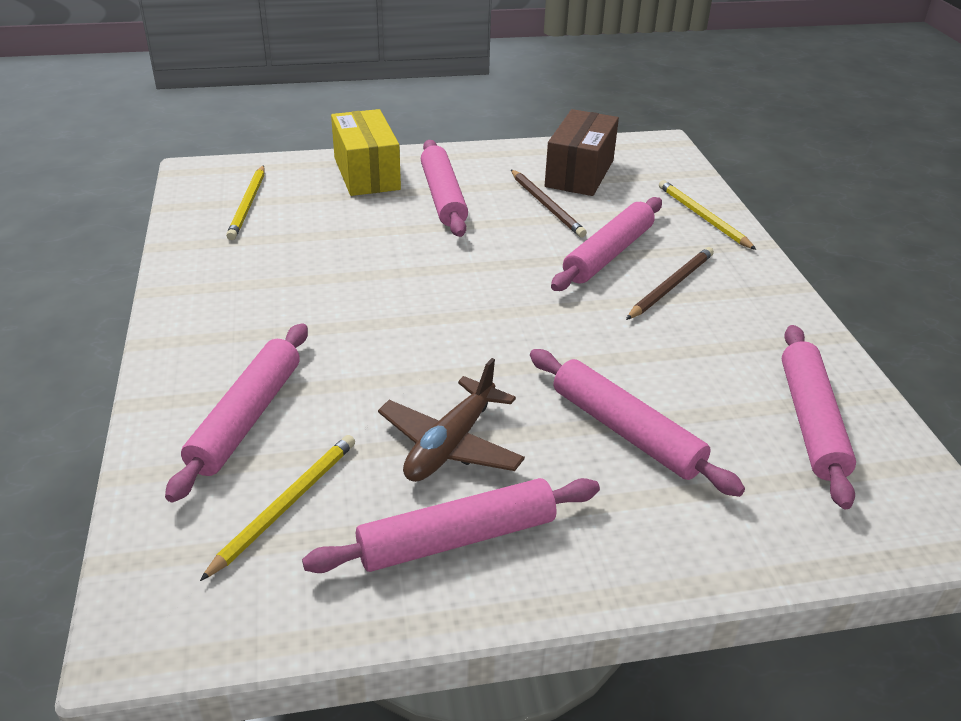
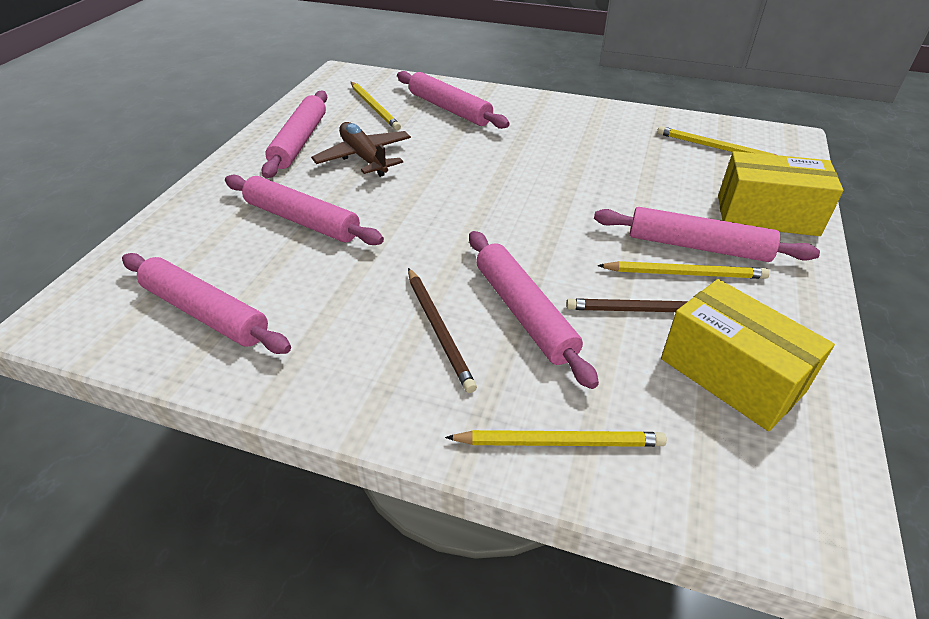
camera: 120 degrees right, 5 degrees up
pink rolling pin [530,349,745,497] -> pink rolling pin turned 45 degrees clockwise [225,174,384,245]
brown box [545,109,619,196] -> yellow box [661,279,835,431]
none -> yellow pencil [597,261,770,279]

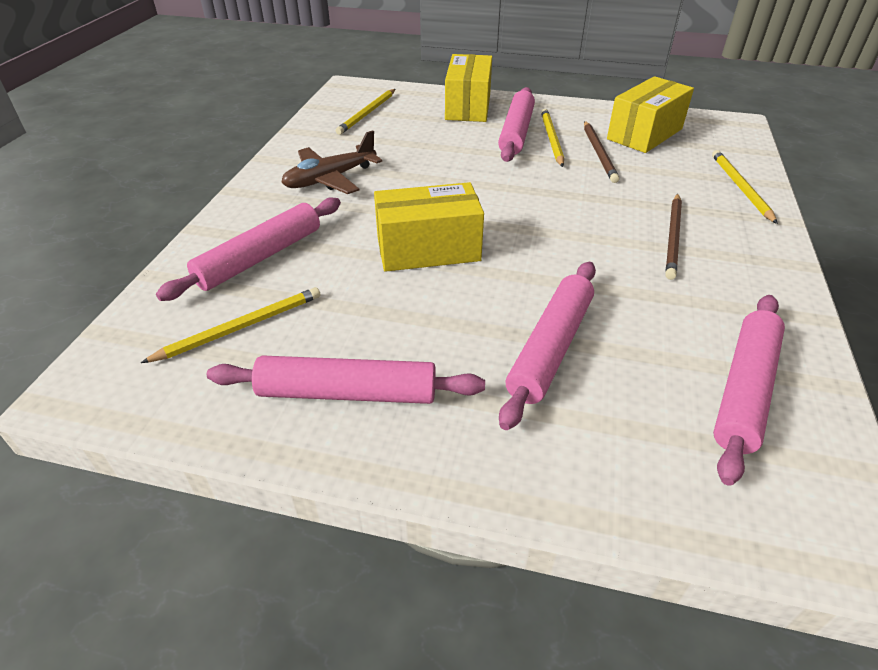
camera: 95 degrees left, 0 degrees up
brown plane [311,122,411,177] -> brown plane moved to [281,130,382,194]
brown pencil [408,268,477,393] -> brown pencil turned 135 degrees clockwise [665,193,682,280]
pink rolling pin [469,231,599,389] -> none
none -> yellow box [374,182,484,272]

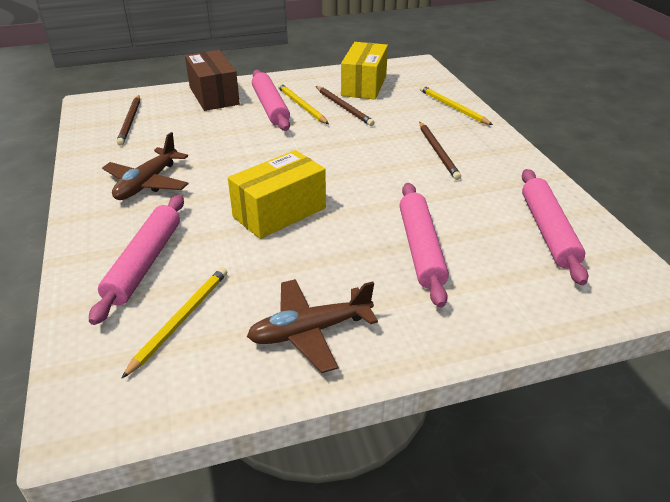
camera: 30 degrees left, 5 degrees down
pink rolling pin [207,355,485,404] -> brown plane [247,279,378,373]
yellow pencil [336,89,395,135] -> brown pencil [117,95,140,146]
yellow box [445,54,492,122] -> brown box [185,50,240,111]

